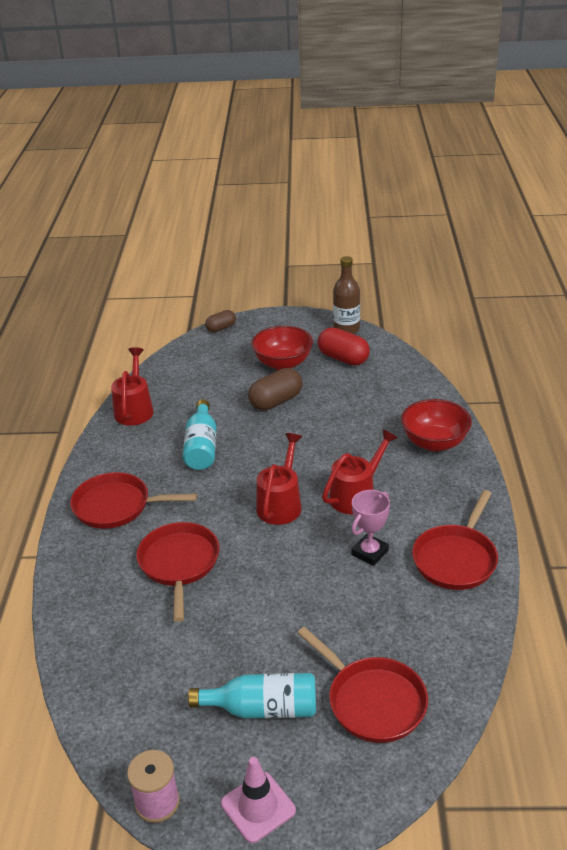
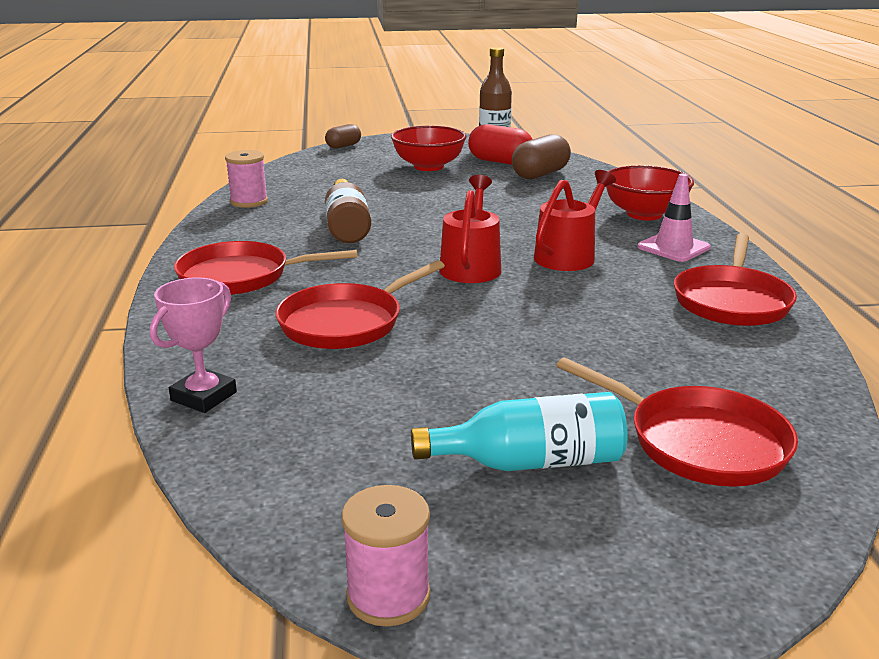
camera: 10 degrees left, 10 degrees down
red watering can [111,347,154,426] -> pink spool [225,150,268,208]
red pan [136,522,219,622] -> red pan turned 120 degrees counterclockwise [275,260,445,349]
turquoise bottle [183,399,217,470] -> brown bottle [325,179,371,243]
pink traffic cone [221,757,296,843] -> pink traffic cone moved to [638,174,711,262]
brown capsule [248,368,303,410] -> brown capsule moved to [512,134,571,179]
pink trophy [351,490,390,566] -> pink trophy moved to [150,277,237,413]

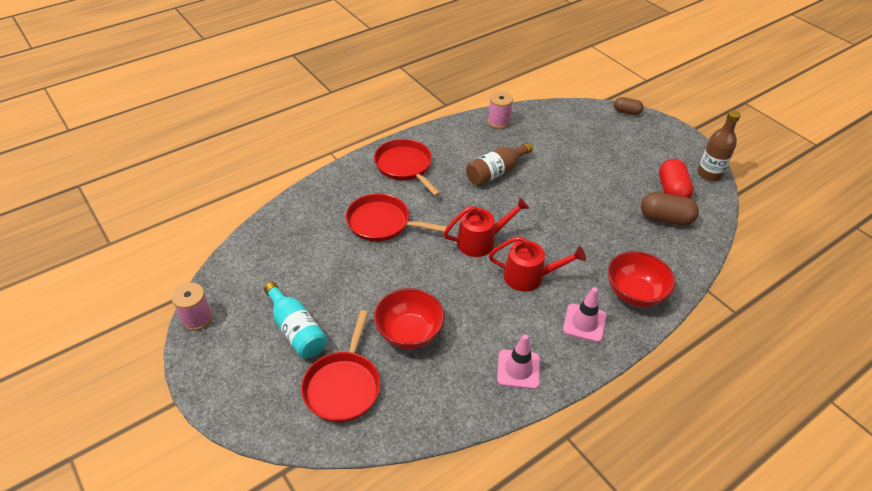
camera: 60 degrees right, 20 degrees up
pink trophy [150,277,237,413] -> none
red bowl [391,126,467,171] -> red bowl moved to [374,288,445,349]
red pan [674,233,797,326] -> pink traffic cone [497,334,540,389]

